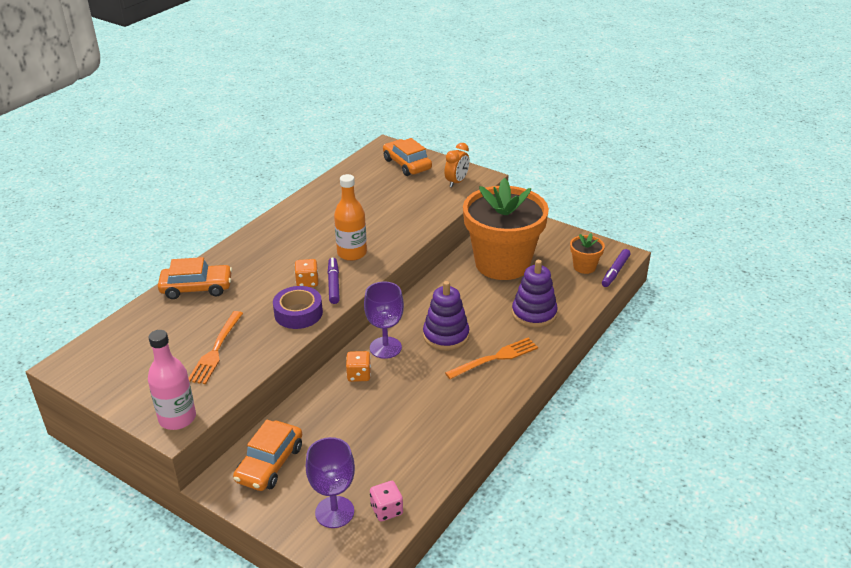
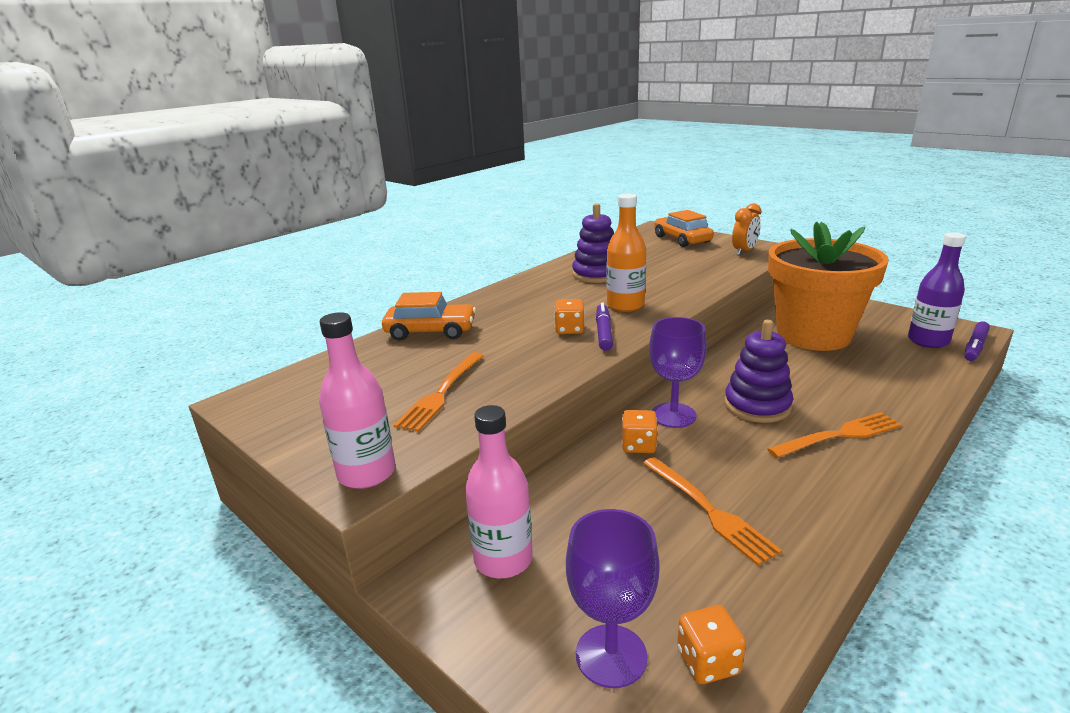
camera: 10 degrees right, 10 degrees down
orange car [233,420,302,491] -> pink bottle [465,405,533,578]
purple tape [273,286,323,329] -> none
pink dice [370,481,403,521] -> orange dice [677,605,746,684]
purple stacking toy [512,260,558,328] -> purple stacking toy moved to [572,203,614,283]
orange flower pot [570,233,605,274] -> purple bottle [908,232,966,348]
none -> orange fork [643,457,782,566]

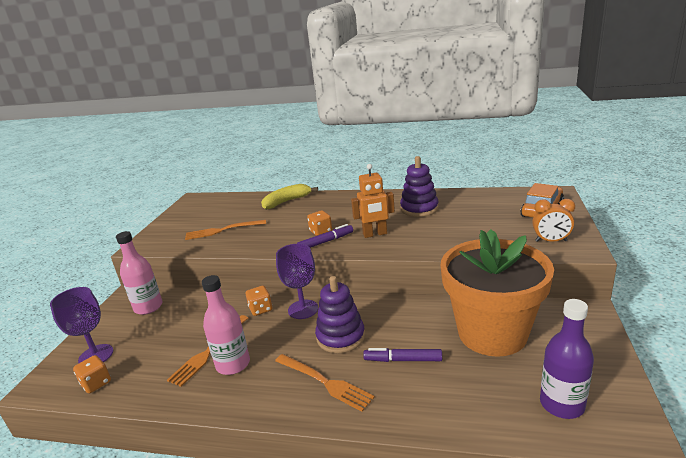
camera: 60 degrees right, 0 degrees up
pink bottle [319,312,395,489] -> pink bottle moved to [202,275,250,375]
orange car [382,292,476,340] -> yellow banana [261,184,318,210]
orange bottle [607,194,646,312] -> orange robot [351,164,395,238]
purple marker [964,322,990,361] -> purple marker moved to [363,348,442,362]

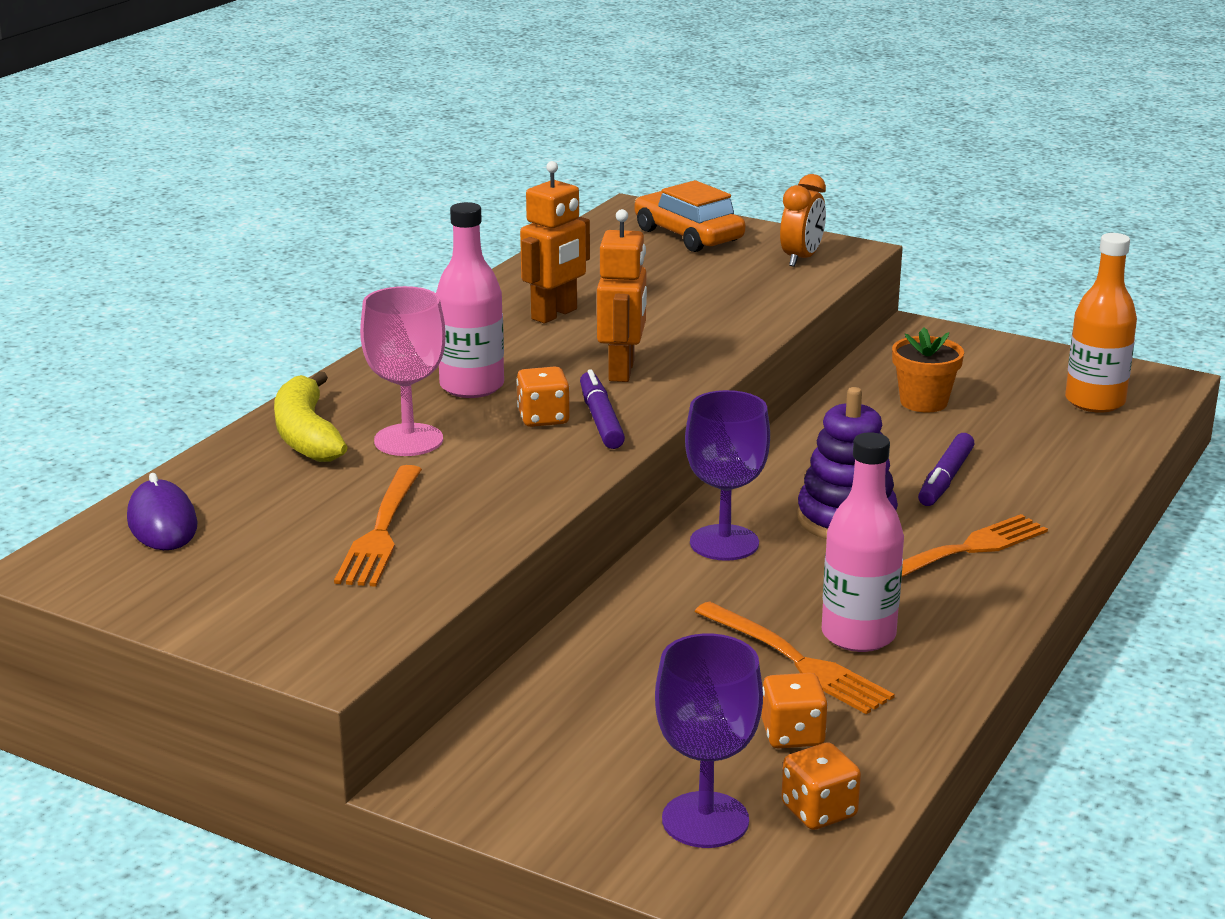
camera: 75 degrees left, 0 degrees up
pink bottle [116,231,163,315] -> pink bottle moved to [436,202,504,398]
orange dice [246,286,272,316] -> orange dice moved to [762,673,828,748]
purple stacking toy [400,156,439,217] -> orange robot [520,161,590,323]
orange flower pot [440,229,554,357] -> orange flower pot [892,327,964,413], size x0.41
purple bottle [540,299,594,419] -> orange bottle [1065,233,1137,413]
none -> purple mouse [127,473,198,550]
none -> pink goblet [360,286,446,456]

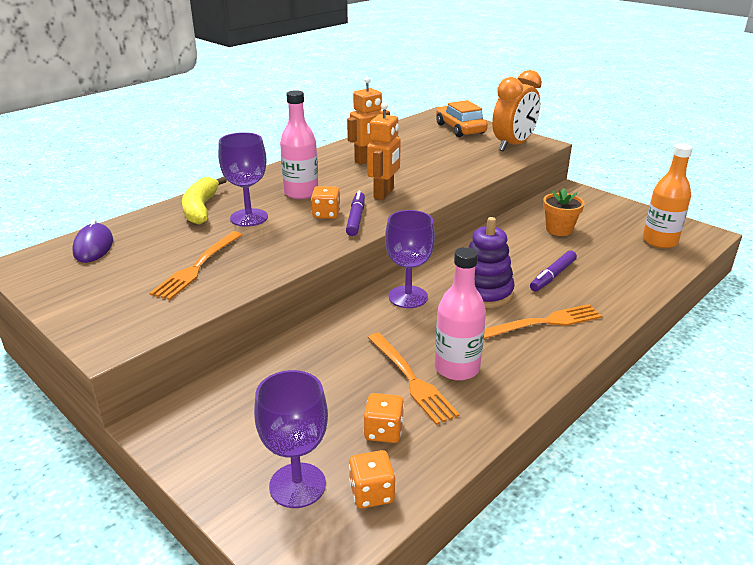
camera: 15 degrees right, 5 degrees up
pink goblet [360,286,446,456] -> purple goblet [218,132,268,227]
orange clock [780,174,826,267] -> orange clock [492,70,542,151], size x1.62

